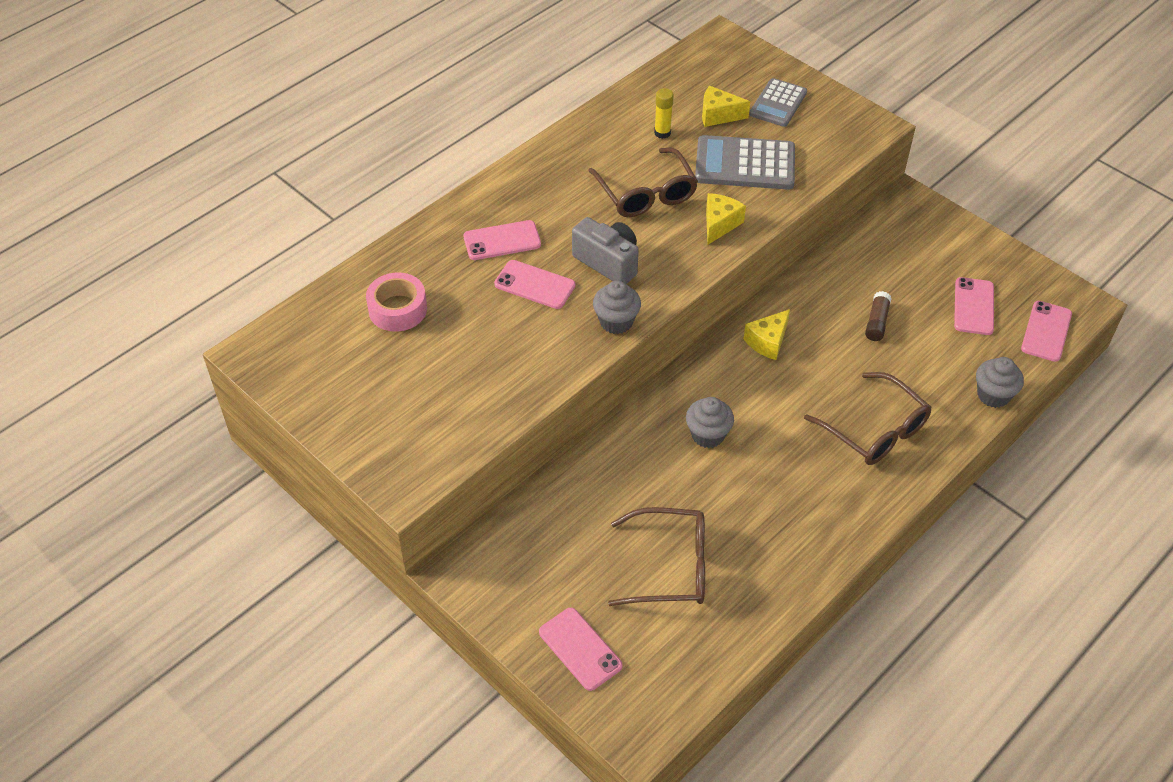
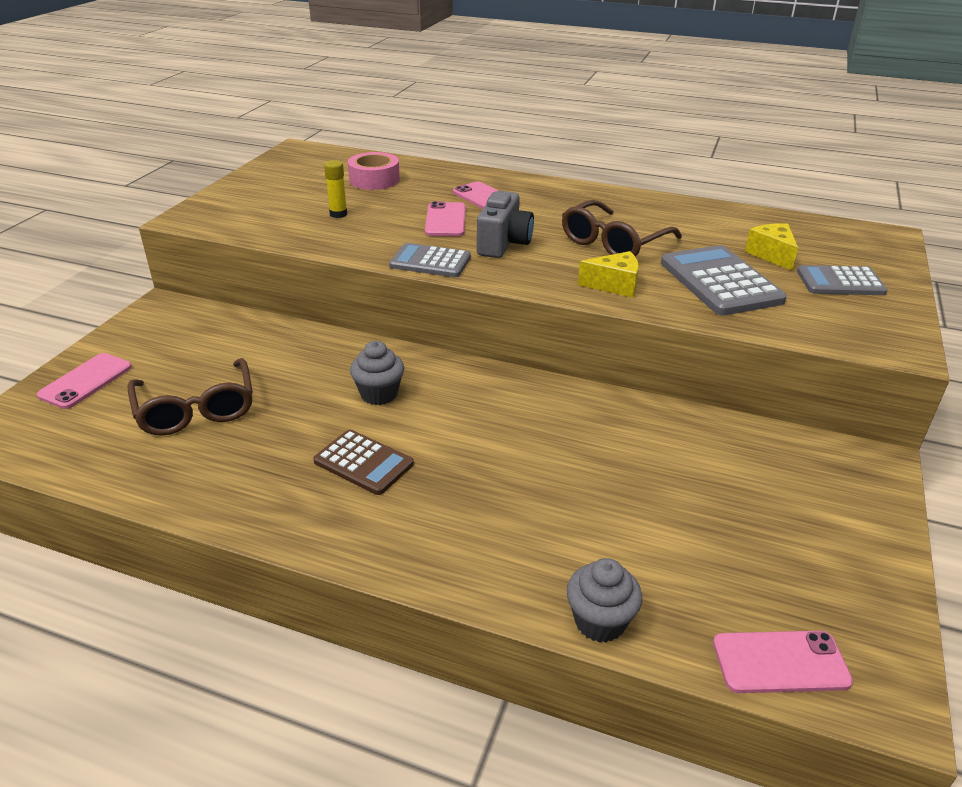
camera: 65 degrees right, 15 degrees down
grey cupcake [593,281,641,334] -> grey calculator [389,243,471,277]
yellow glue stick [654,88,674,139] -> yellow glue stick moved to [324,160,347,218]
yellow cheese [744,309,790,360] -> none
brown glasses [804,372,932,465] -> none
brown glue stick [865,291,892,341] -> none
pink phone [954,277,994,335] -> none
none -> brown calculator [313,430,414,495]

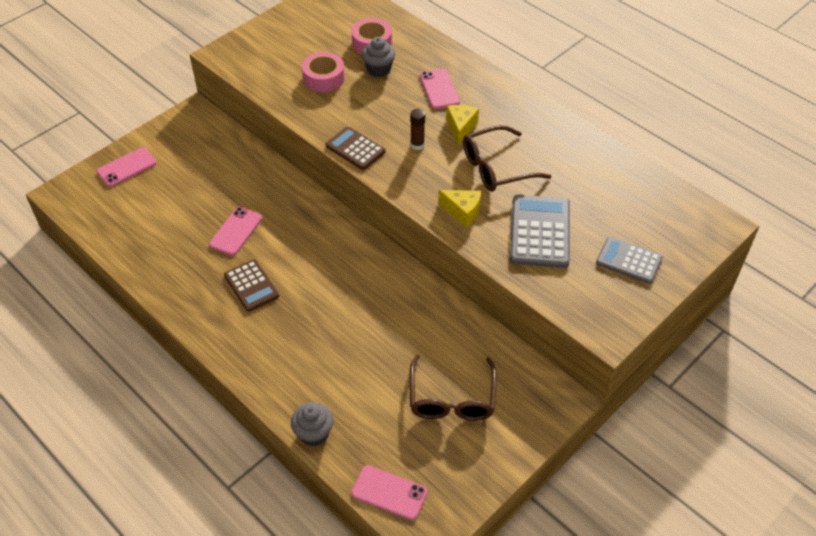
camera: 25 degrees right, 15 degrees up
brown glasses [128,358,253,436] -> brown glasses moved to [409,354,497,421]
yellow glue stick [324,160,347,218] -> pink tape [302,52,345,92]
grey cupcake [350,341,404,405] -> grey cupcake moved to [362,37,395,77]
grey calculator [389,243,471,277] -> brown calculator [326,127,386,170]
pink phone [425,201,466,236] -> pink phone moved to [209,207,262,256]
grey camera [477,191,534,258] -> brown glue stick [410,109,425,150]
yellow cheese [745,223,798,271] -> yellow cheese moved to [446,105,479,145]

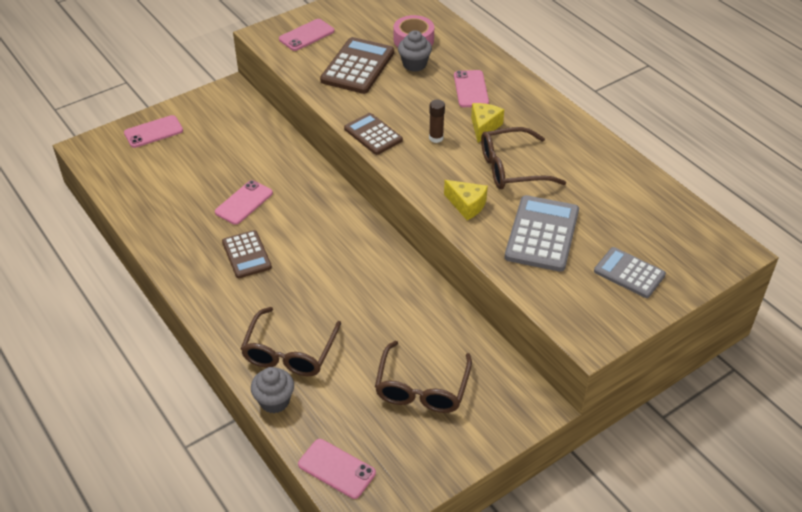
camera: 10 degrees right, 5 degrees down
pink tape [302,52,345,92] -> brown calculator [320,37,394,94]
none -> brown glasses [240,307,341,376]
none -> pink phone [279,19,334,51]

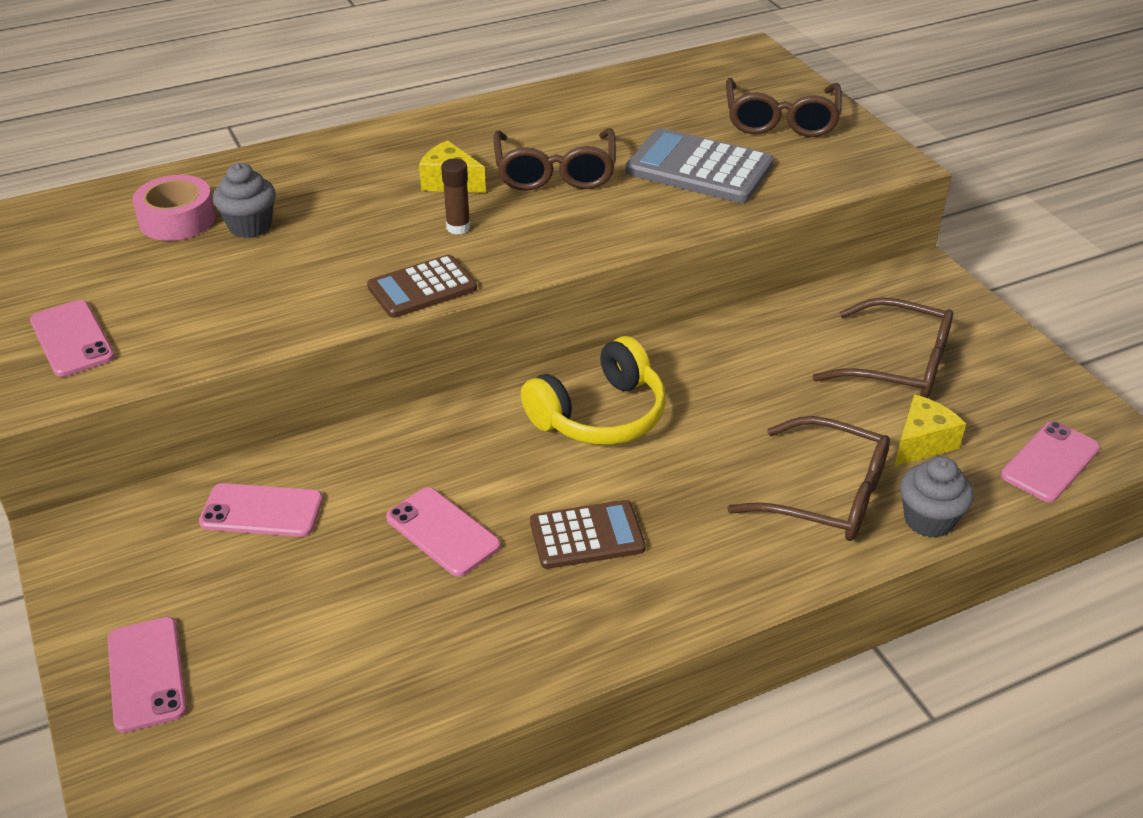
camera: 80 degrees left, 5 degrees down
brown calculator [320,37,394,94] -> none
yellow cheese [444,180,488,220] -> yellow cheese moved to [895,394,966,466]
pink phone [454,70,489,107] -> pink phone moved to [199,483,323,537]
grey calculator [594,247,666,298] -> brown glasses [726,78,842,137]
none -> yellow headphones [521,336,666,445]

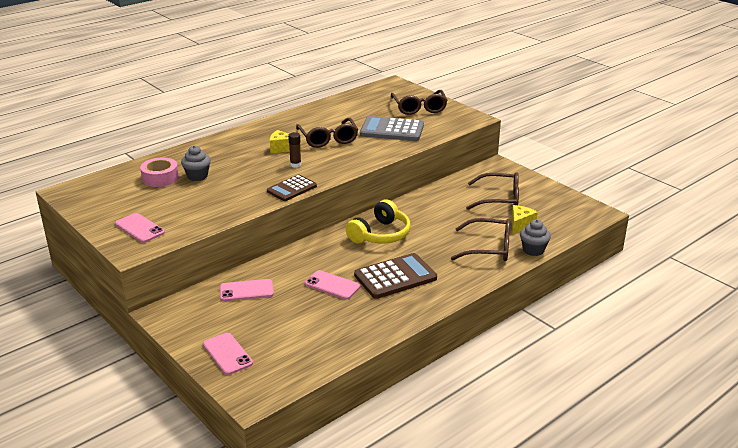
camera: 15 degrees left, 10 degrees down
brown calculator [530,500,646,569] -> brown calculator [354,253,437,299], size x1.54
pink phone [1001,421,1100,502] -> none

